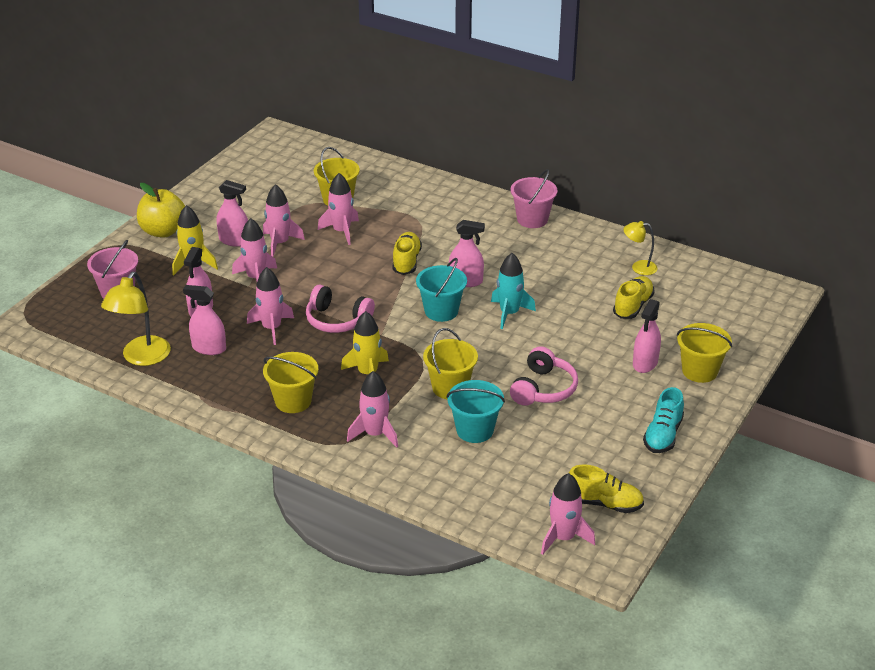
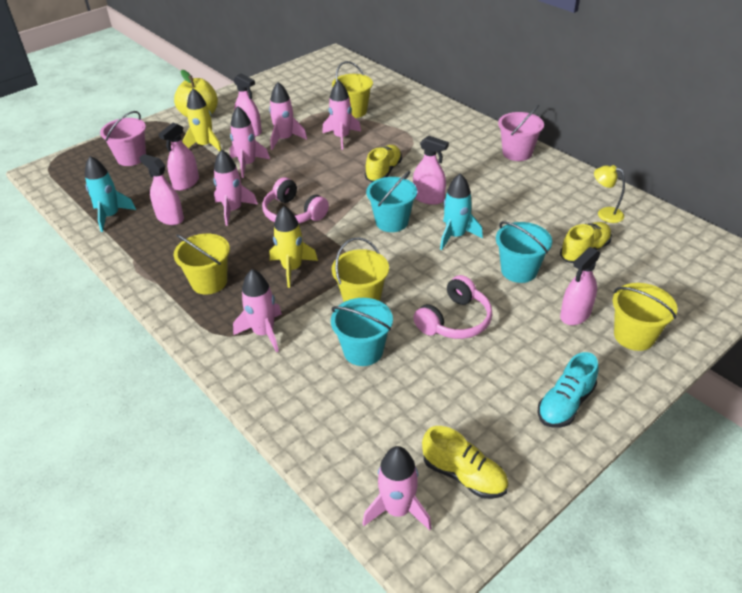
camera: 20 degrees right, 5 degrees up
yellow lamp [101,272,171,366] -> turquoise rocket [85,156,136,232]
none -> turquoise bucket [496,221,552,283]

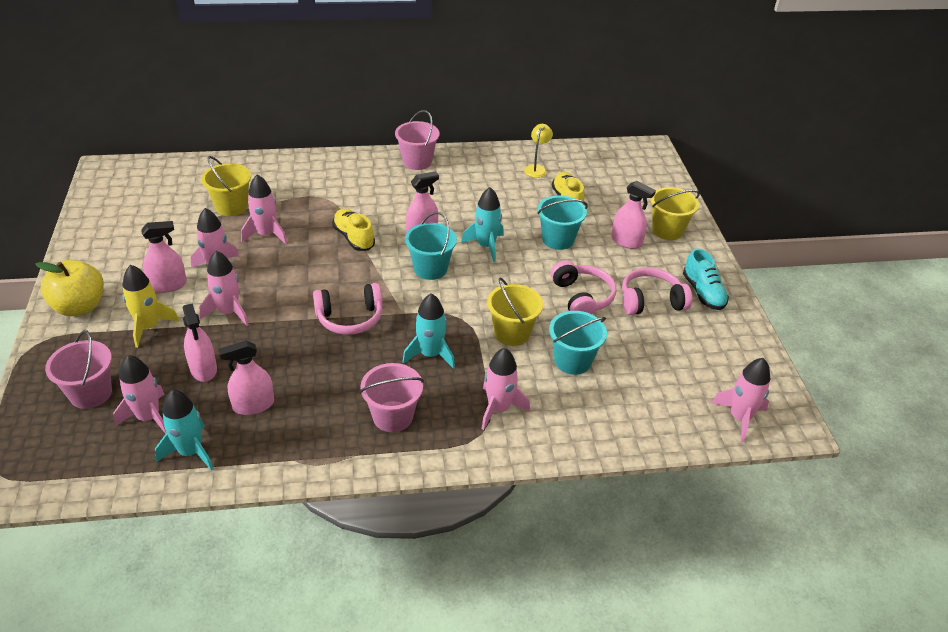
camera: 60 degrees left, 0 degrees up
yellow bucket [174,234,230,295] -> pink bucket [360,363,424,432]
pink rocket [213,149,258,226] -> pink rocket moved to [113,355,166,434]
yellow rocket [270,206,318,288] -> turquoise rocket [402,293,455,369]
yellow shoe [422,426,508,499] -> none
pink spray bottle [560,247,601,325] -> pink spray bottle turned 45 degrees counterclockwise [611,181,656,249]
yellow lamp [594,165,625,223] -> yellow lamp turned 135 degrees clockwise [524,124,553,178]
none -> pink headphones [622,268,692,315]

